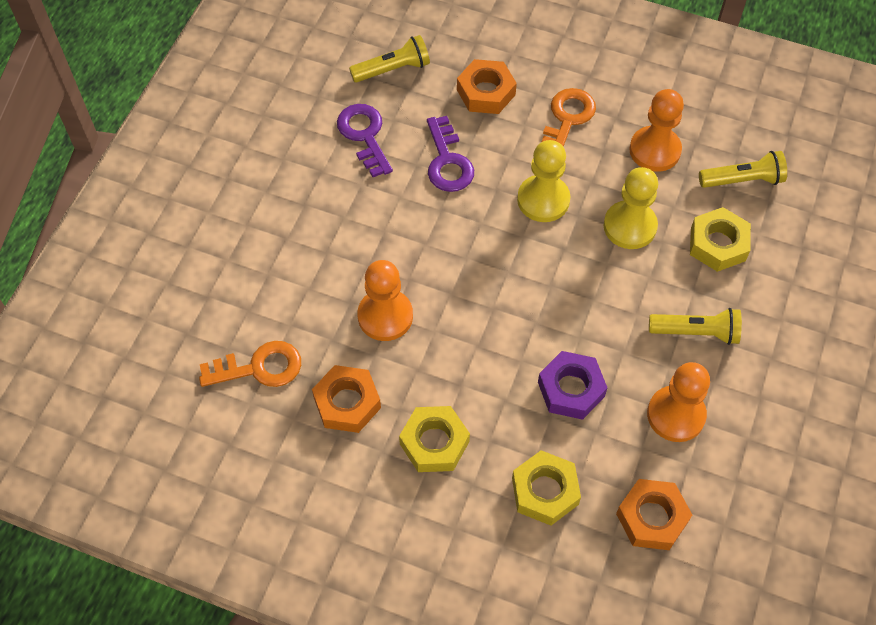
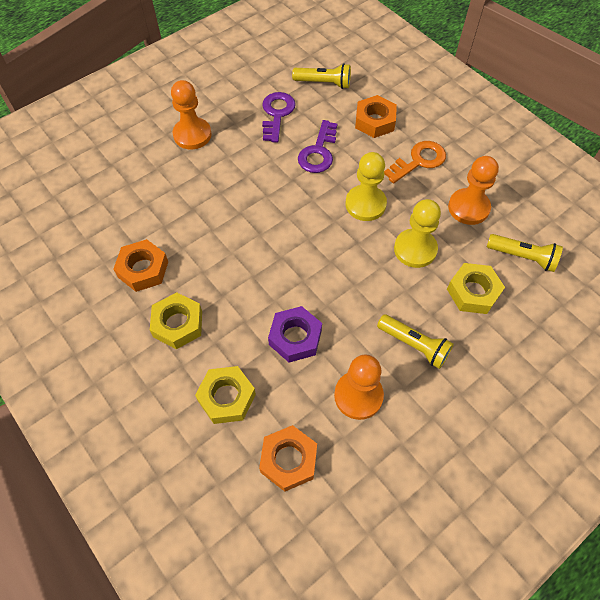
camera: 30 degrees right, 0 degrees up
orange key [199,341,301,387] -> none
orange pawn [357,260,413,341] -> orange pawn moved to [171,80,212,149]

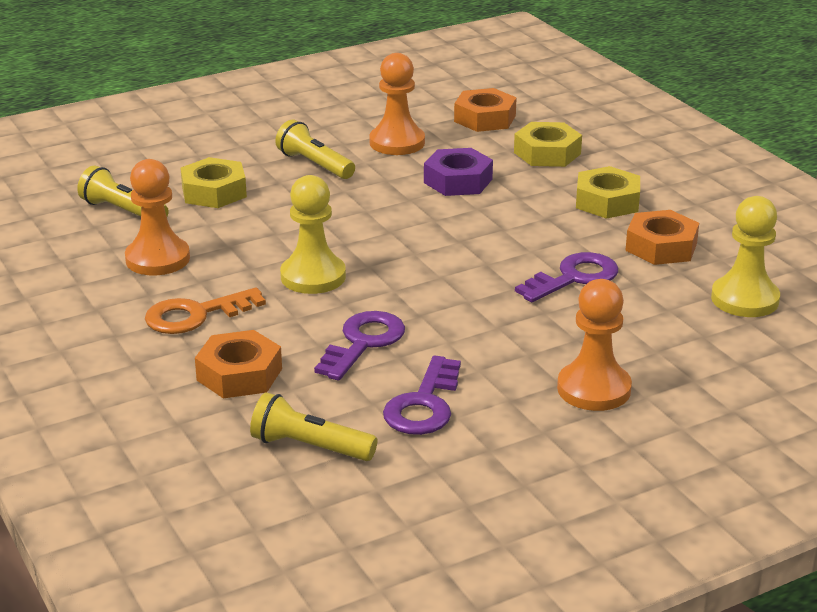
camera: 170 degrees left, 30 degrees down
yellow pawn [394,199,441,268] -> yellow pawn moved to [711,196,780,317]
none -> purple key [515,252,618,302]

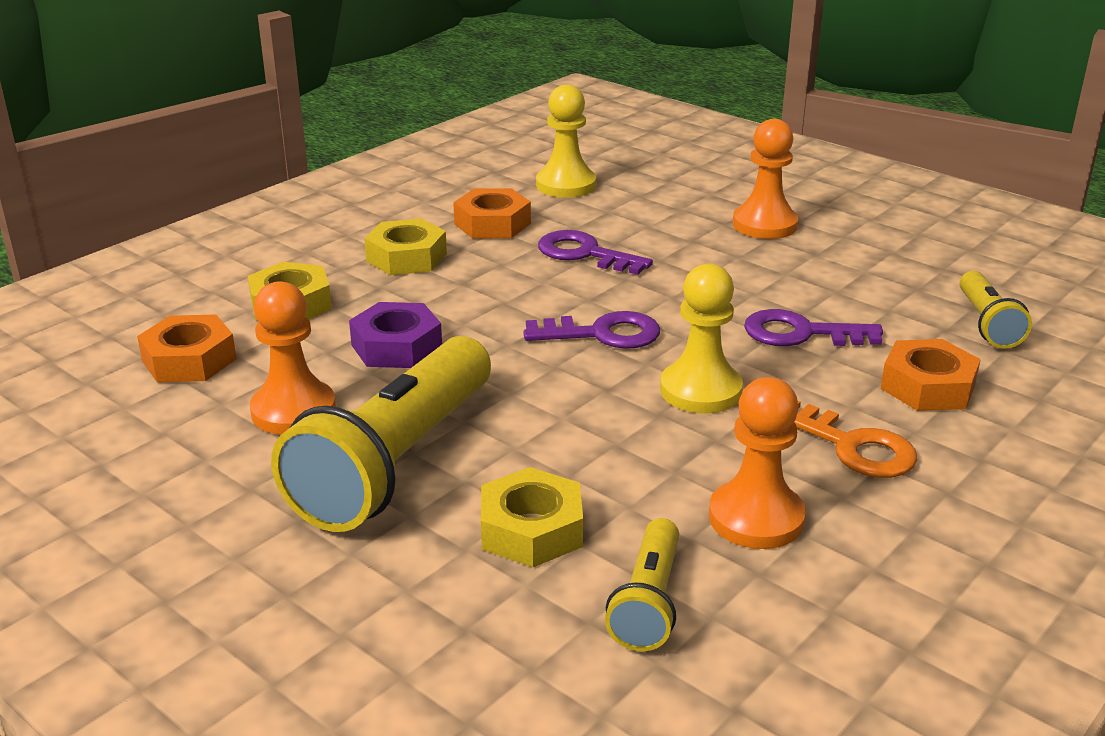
camera: 110 degrees left, 0 degrees up
yellow flashlight [275,120,355,179] -> yellow flashlight [271,336,491,532], size x2.00
purple key [383,356,461,435] -> purple key moved to [523,311,660,349]

